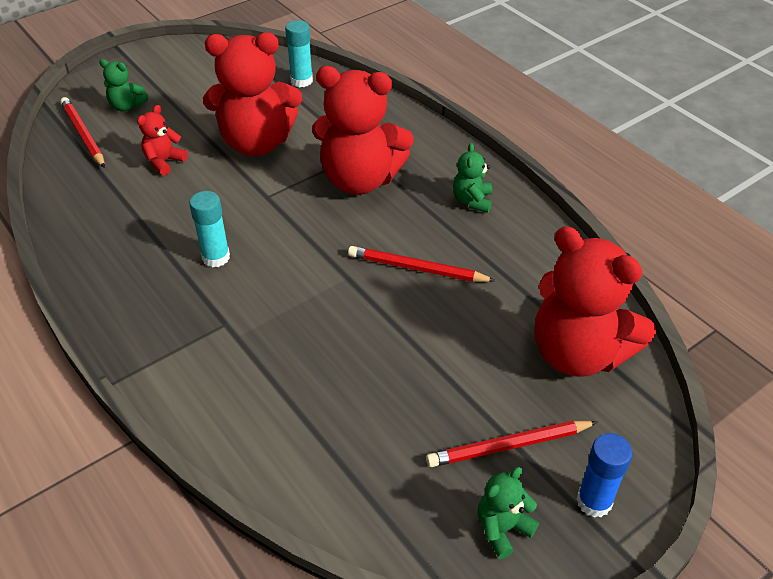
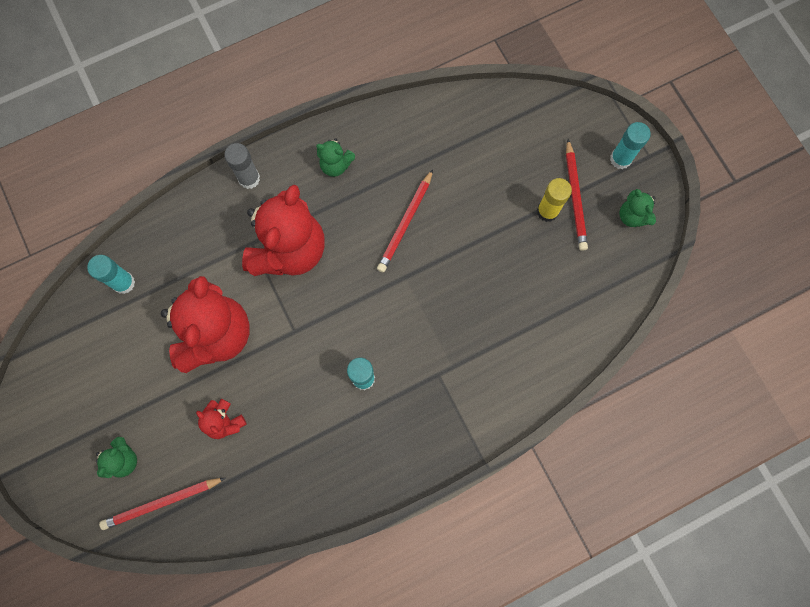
camera: 80 degrees left, 30 degrees up
red teddy bear [535,226,656,377] -> none
blue glue stick [577,433,632,518] -> turquoise glue stick [610,122,651,169]
none -> grey glue stick [224,143,260,189]
none -> yellow glue stick [537,178,572,222]

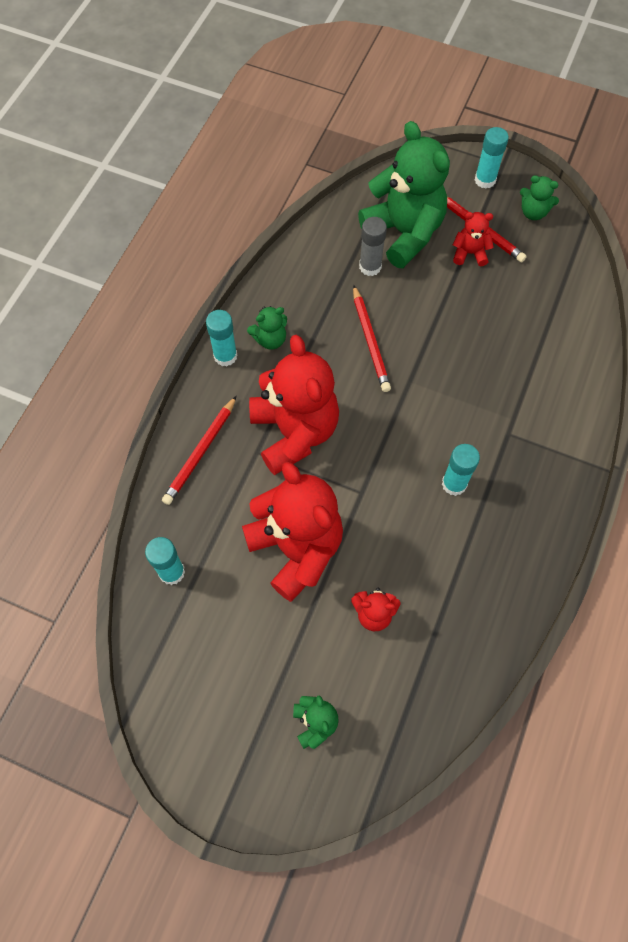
camera: 40 degrees left, 10 degrees down
red pencil [99,478,225,530] -> red pencil moved to [162,396,237,505]
grey glue stick [224,143,260,189] -> grey glue stick moved to [359,217,387,276]
yellow glue stick [537,178,572,222] -> red teddy bear [453,212,494,266]
none -> turquoise glue stick [206,310,237,367]
none -> green teddy bear [358,121,450,268]

